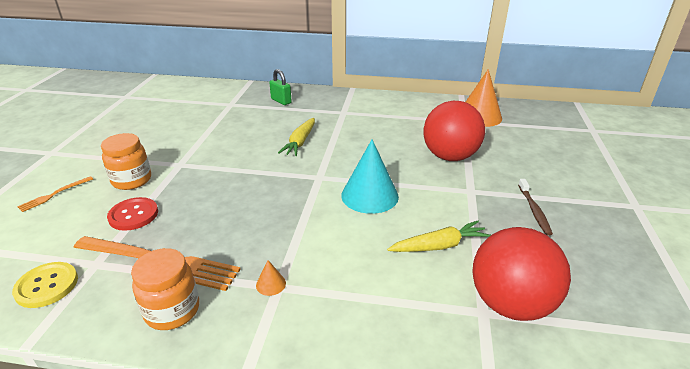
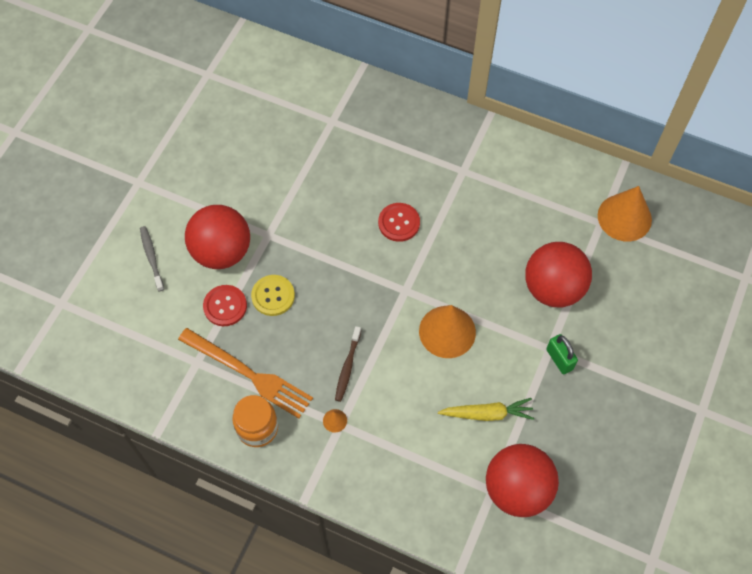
camera: 15 degrees right, 30 degrees up
yellow button [12,262,78,308] -> yellow button moved to [251,275,295,316]
orange fork [17,176,93,212] -> grey toothbrush [140,226,164,291]
orange jar [101,133,151,190] -> red ball [185,205,250,269]
green padlock [269,69,292,105] -> green padlock moved to [546,334,578,374]
yellow carrot [278,118,315,156] -> red button [378,203,420,242]
turquoise cone [341,139,399,214] -> orange cone [419,305,476,358]
brown toothbrush [518,179,553,236] -> brown toothbrush moved to [335,326,361,402]

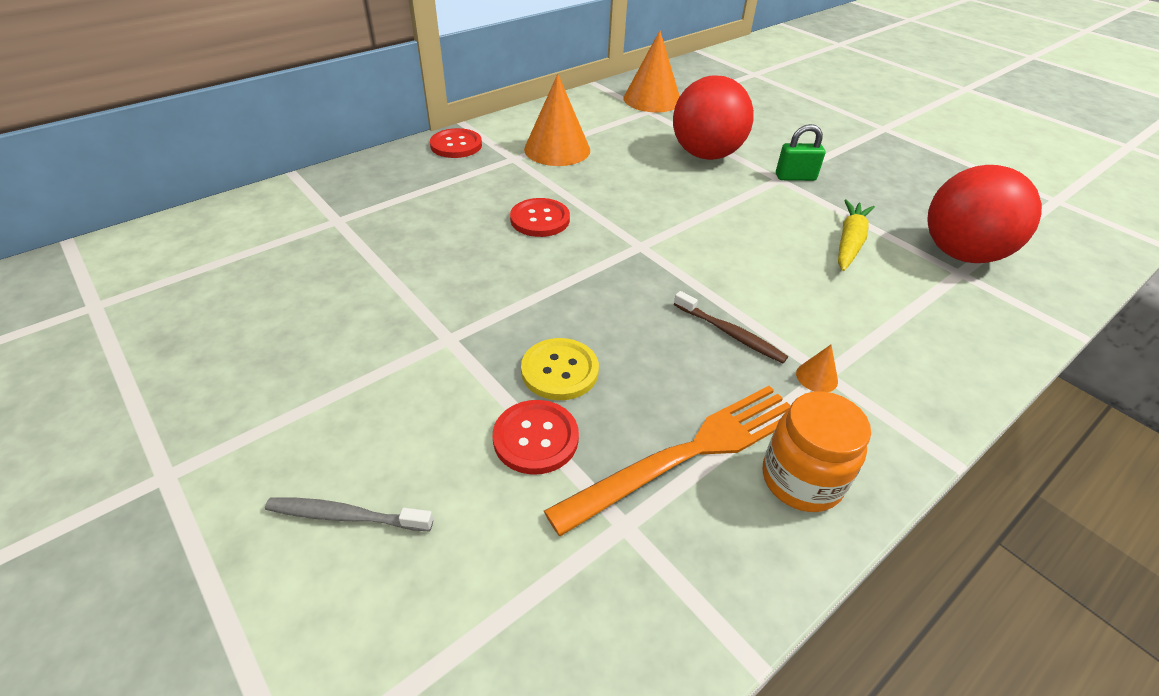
camera: 65 degrees left, 20 degrees down
red ball [185,205,250,269] -> none
orange cone [419,305,476,358] -> orange cone moved to [524,74,590,166]
none -> red button [430,128,482,158]

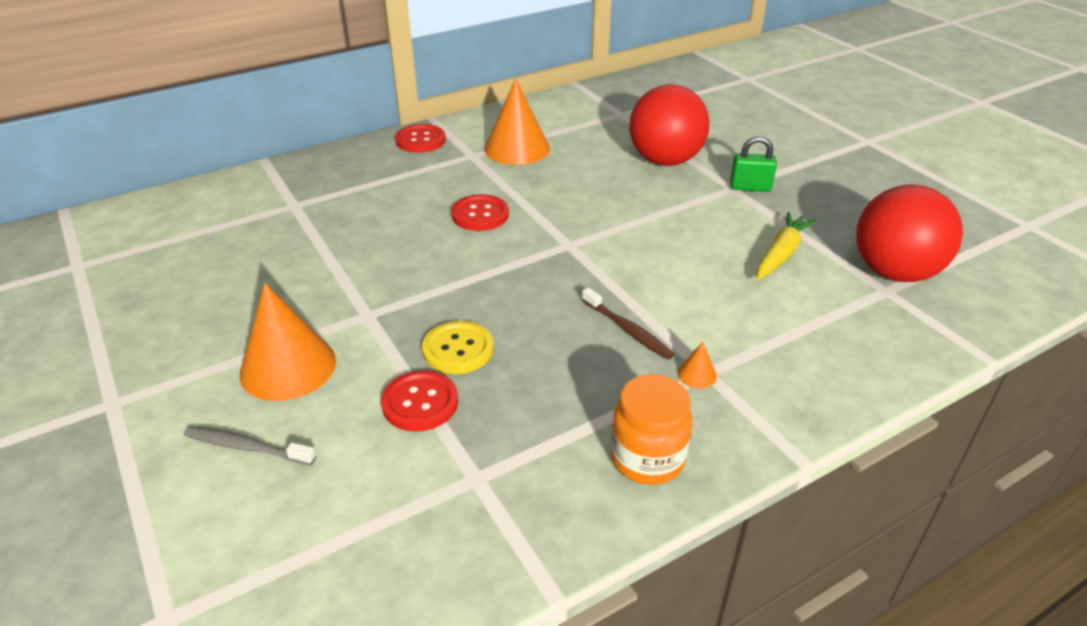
camera: 10 degrees right, 5 degrees down
orange fork [544,386,791,536] -> none
orange cone [623,31,680,112] -> orange cone moved to [240,283,336,401]

